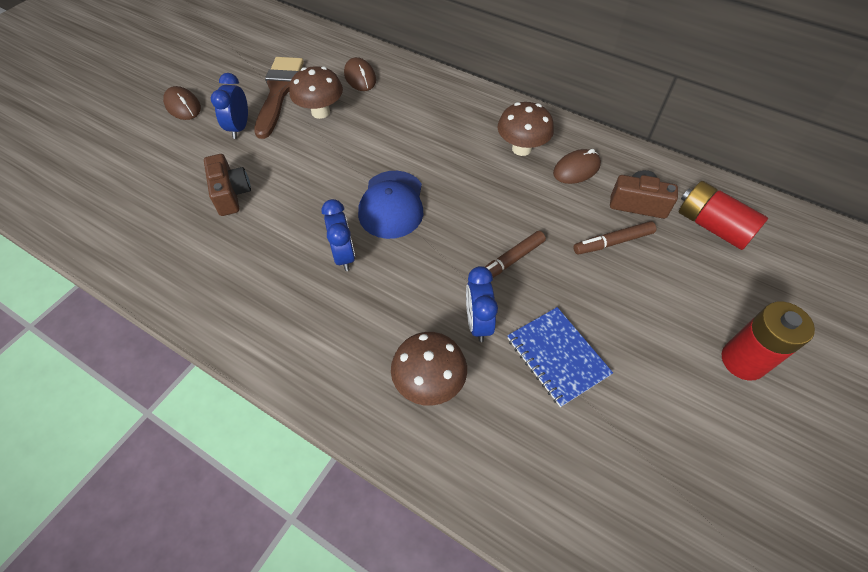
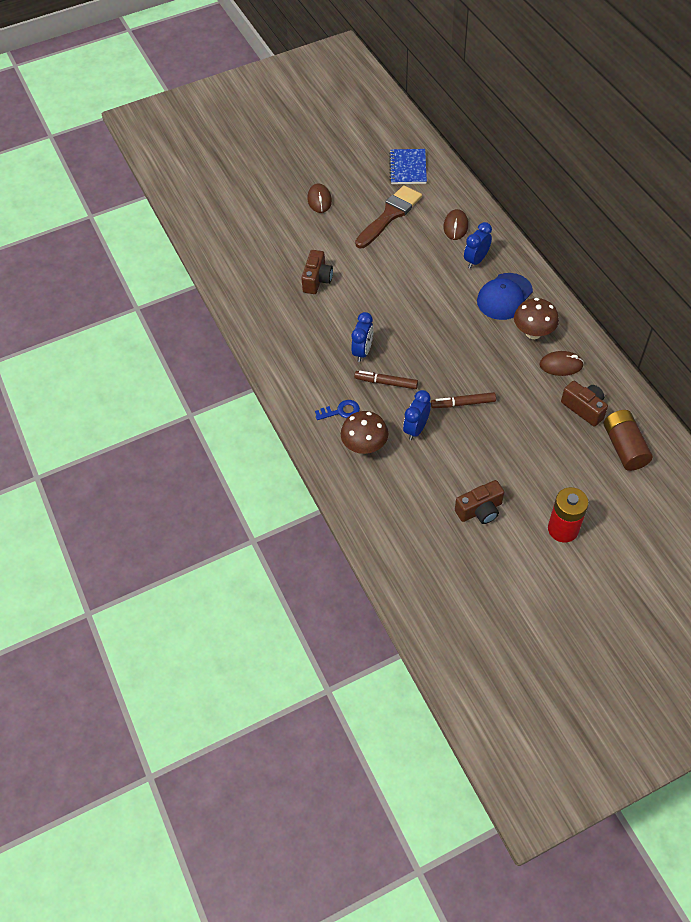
camera: 35 degrees right, 0 degrees up
blue clock [211,73,248,139] -> blue clock moved to [464,222,492,269]
brown mushroom [289,66,343,119] -> none
blue cap [358,171,423,239] -> blue cap moved to [477,273,533,320]
blue notebook [507,307,613,407] -> blue notebook moved to [389,149,427,184]
brown marker [574,221,656,255] -> brown marker moved to [354,371,418,389]
red battery [679,181,768,250] -> brown battery [603,410,653,471]
none -> blue key [315,400,360,420]
none -> brown camera [455,480,504,524]

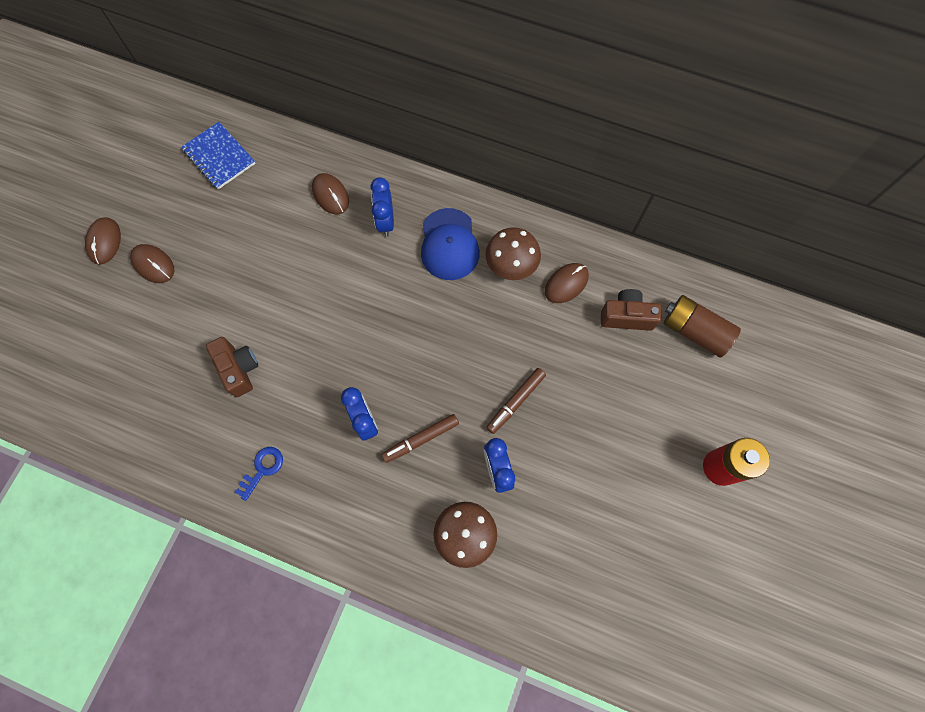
camera: 45 degrees left, 15 degrees up
blue key [315,400,360,420] -> blue key moved to [235,447,283,501]
brown brush [355,185,422,248] -> none
brown camera [455,480,504,524] -> none
none -> brown mouse [85,217,121,265]

